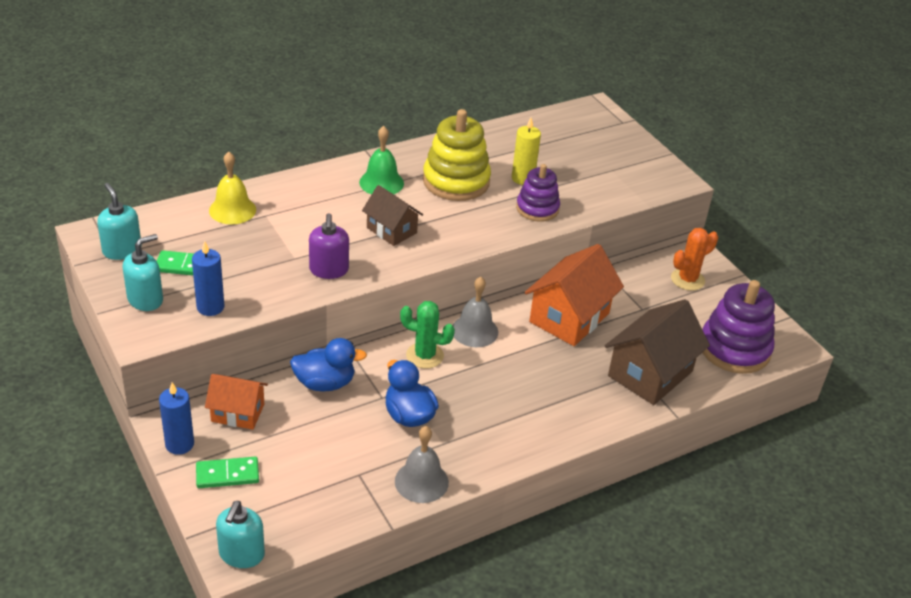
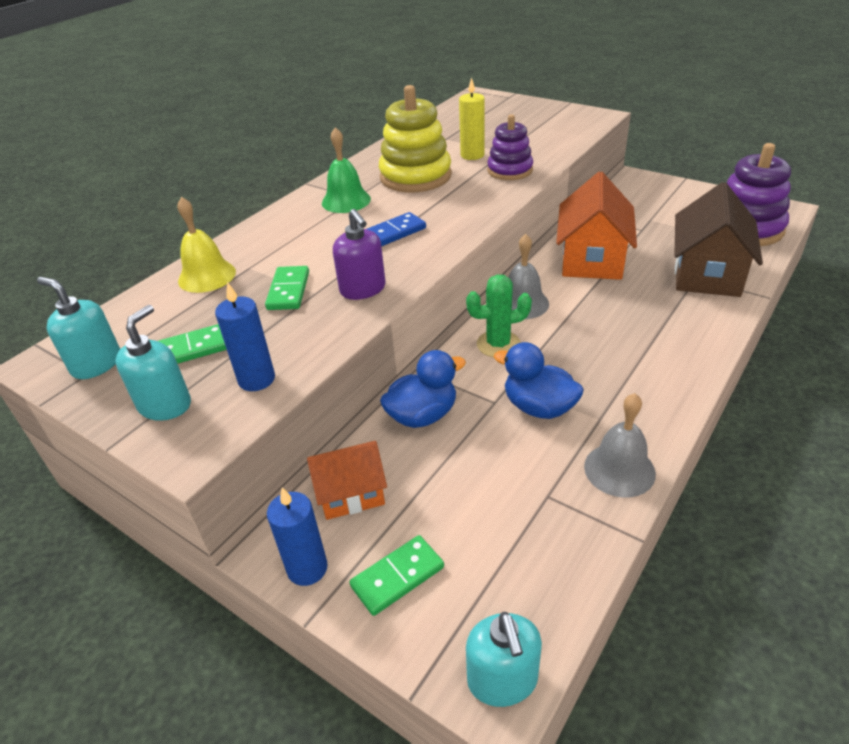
camera: 20 degrees left, 0 degrees up
brown house [362,185,423,246] -> blue domino [367,212,426,247]
orange cactus [671,228,718,291] -> none
none -> green domino [265,266,309,310]

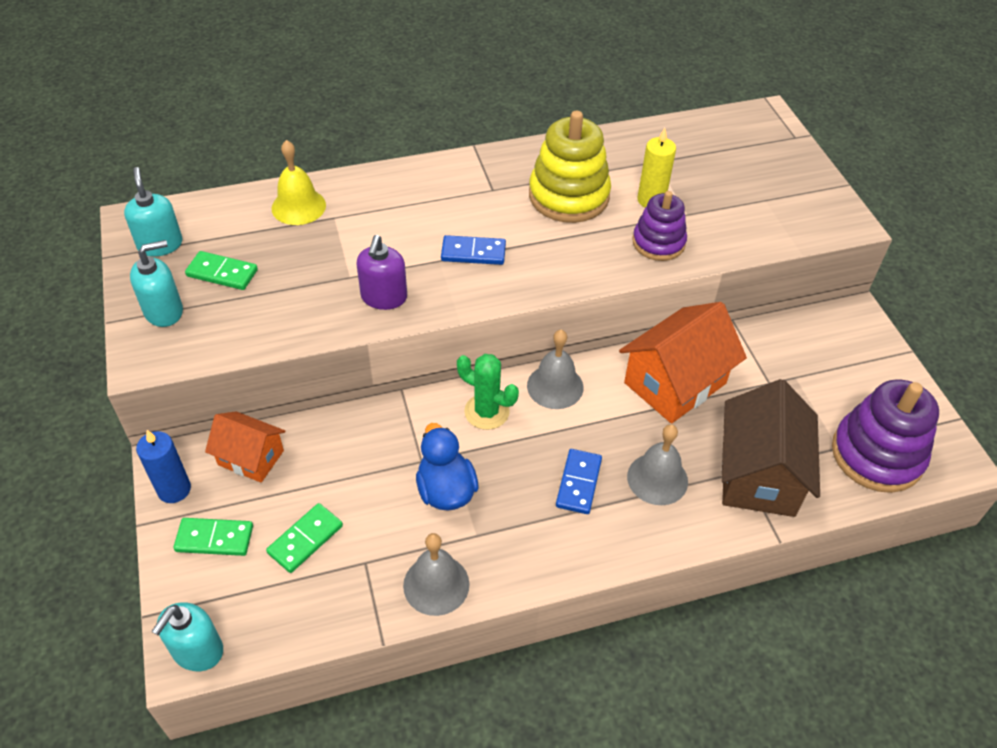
camera: 35 degrees right, 10 degrees up
blue candle [215,282,275,391] -> none
green domino [265,266,309,310] -> green domino moved to [266,503,343,573]
green bell [322,127,371,213] -> none
blue duck [380,350,466,428] -> none
brown house [674,182,763,297] -> brown house turned 45 degrees counterclockwise [721,379,820,517]
none -> blue domino [556,449,602,514]
none -> grey bell [627,424,688,505]

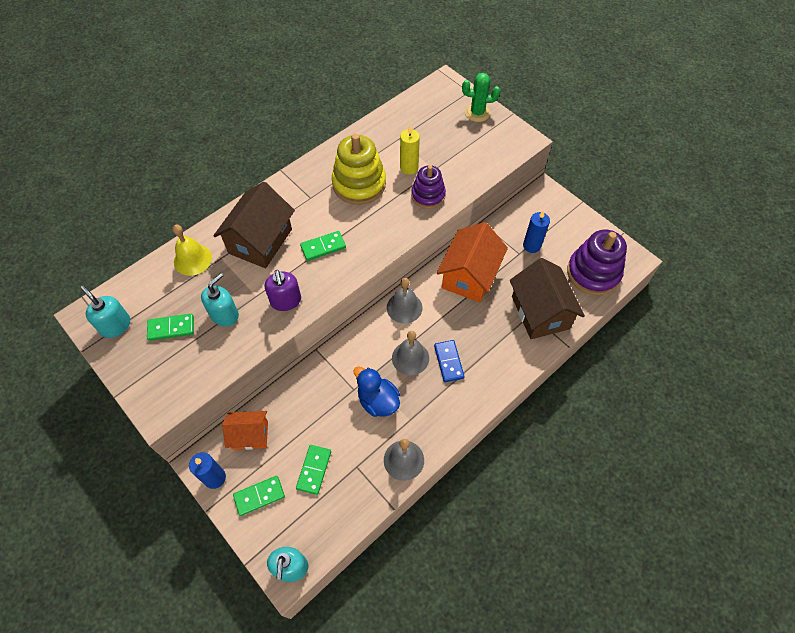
camera: 25 degrees left, 10 degrees up
turquoise soap dispenser [130,240,183,327] -> turquoise soap dispenser moved to [201,273,239,326]
blue domino [441,235,506,265] -> green domino [300,231,346,261]
green cactus [457,354,519,430] -> green cactus moved to [462,73,500,122]
grey bell [627,424,688,505] -> grey bell moved to [392,331,429,375]
none -> brown house [213,182,295,268]
none -> blue candle [523,210,550,253]

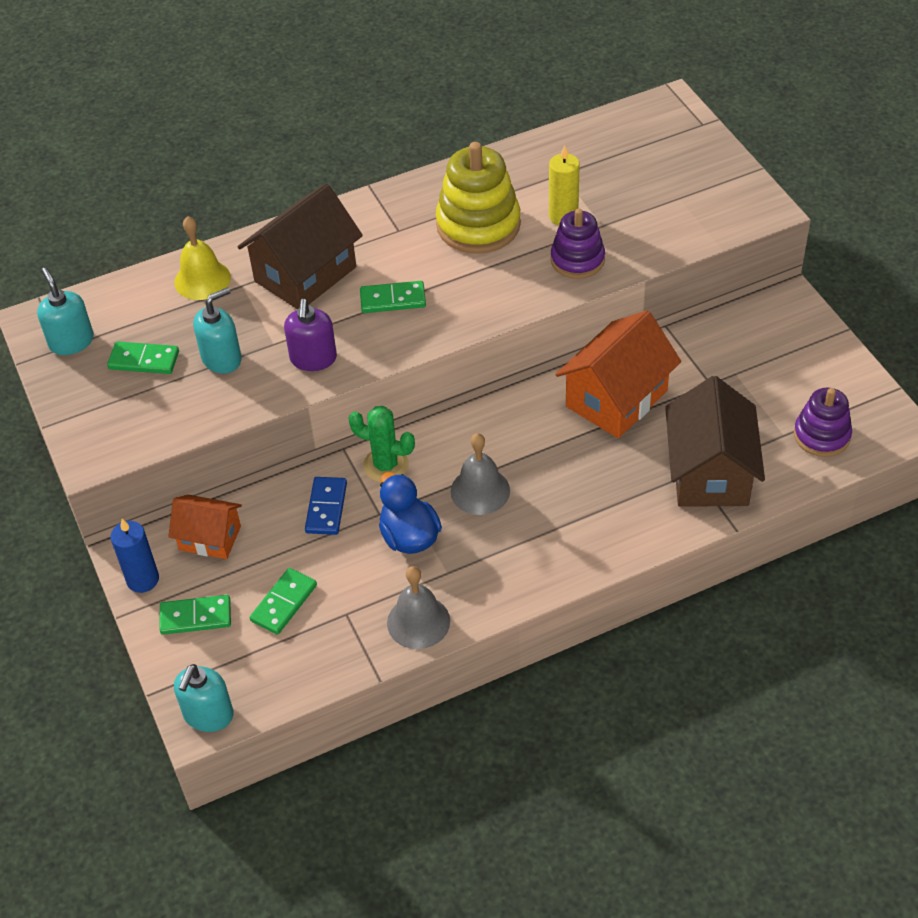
camera: 20 degrees right, 10 degrees down
grey bell [387,278,422,324] -> none
blue domino [434,340,465,382] -> blue domino moved to [305,477,347,535]
green cactus [462,73,500,122] -> green cactus moved to [348,406,415,482]
blue candle [523,210,550,253] -> none
purple stacking toy [567,230,627,295] -> purple stacking toy [794,388,852,457], size x0.63

